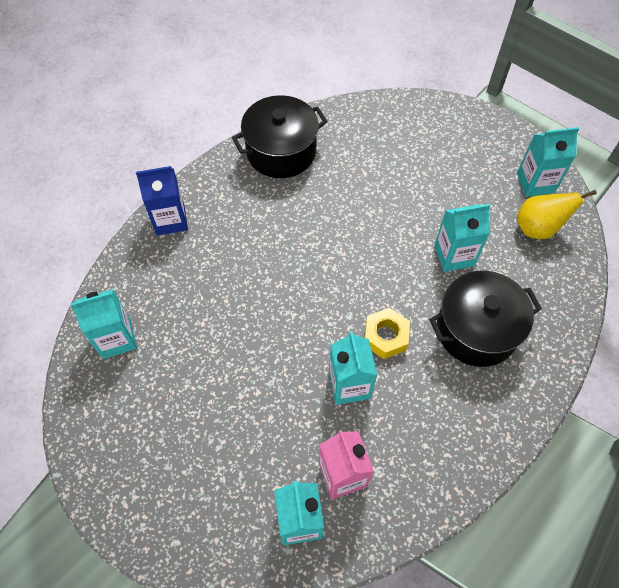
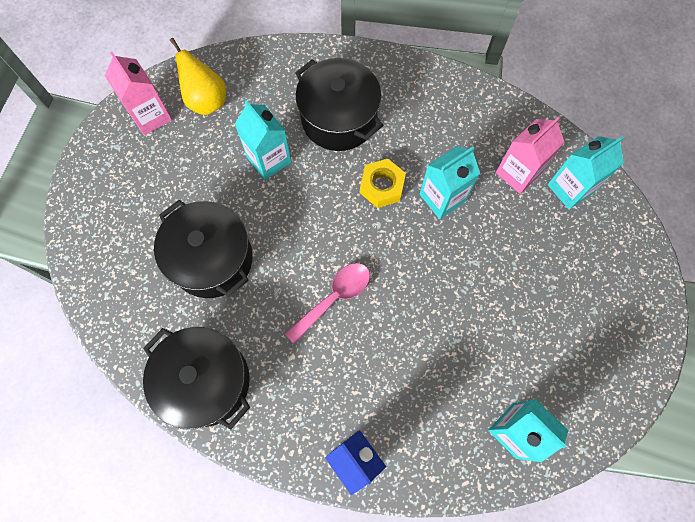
camera: 115 degrees left, 10 degrees up
turquoise carton [517,127,579,197] -> pink carton [105,52,172,135]
none -> black pot [154,200,253,298]
none -> pink spoon [285,263,370,344]

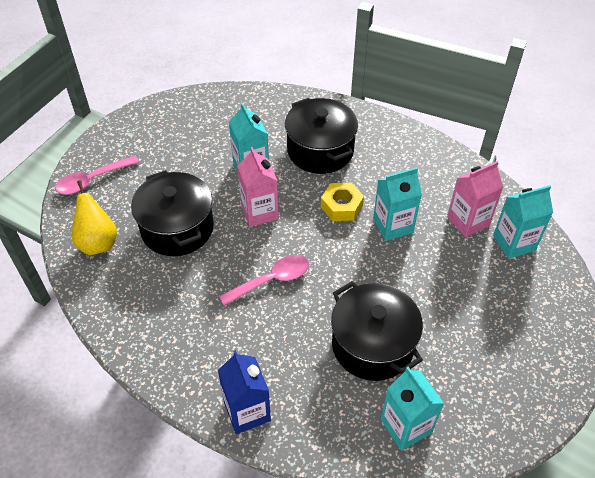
camera: 15 degrees right, 20 degrees down
pink carton [105,52,172,135] -> pink carton moved to [237,147,279,227]
black pot [143,327,250,429] -> black pot moved to [331,281,423,381]
yellow pear [170,38,226,115] -> yellow pear moved to [72,180,117,255]
none -> pink spoon [55,155,139,195]

